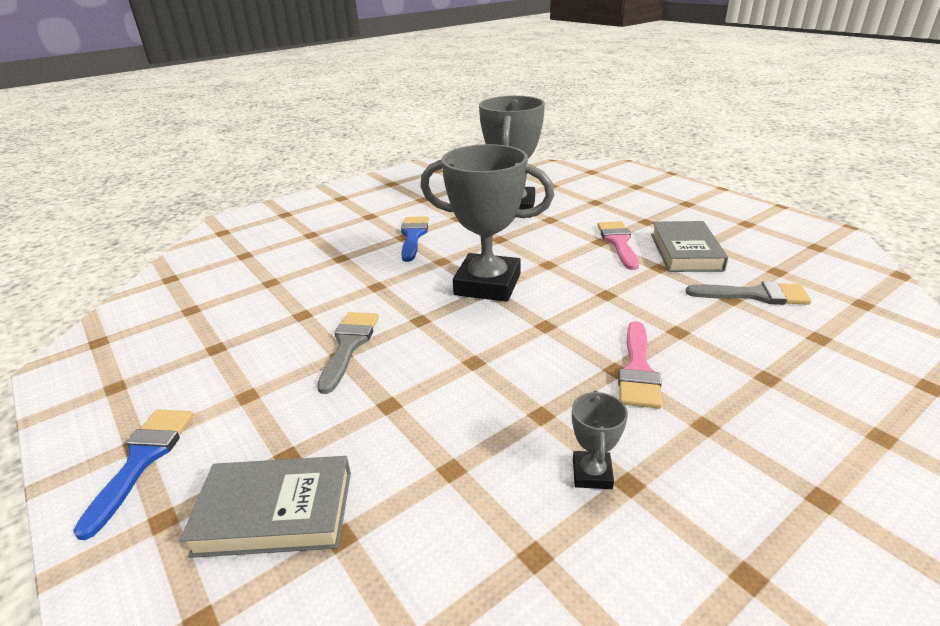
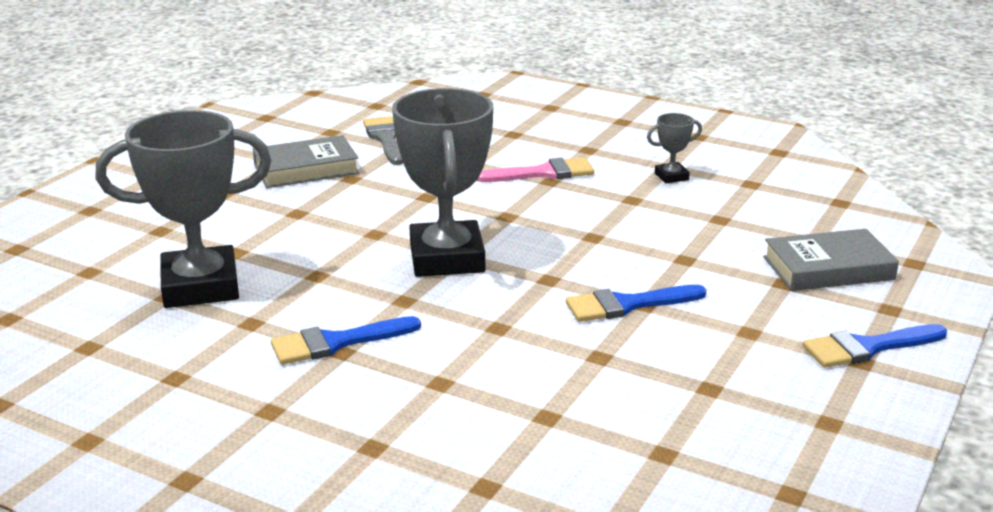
camera: 115 degrees left, 5 degrees down
grey book [180,456,351,558] -> grey book turned 75 degrees counterclockwise [763,229,899,291]
grey brush [317,312,379,394] -> blue brush [566,285,706,322]
pink brush [597,221,639,270] -> none

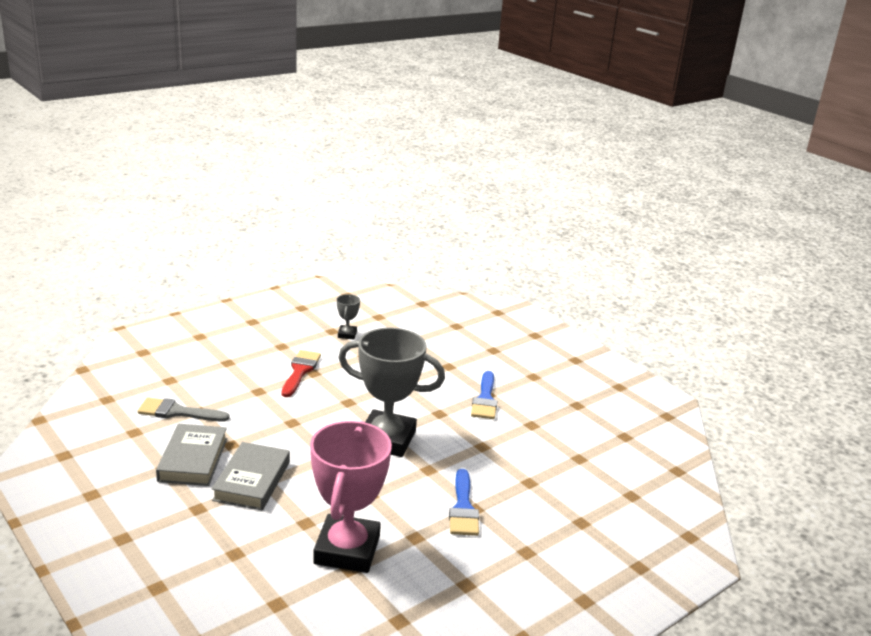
camera: 70 degrees left, 0 degrees up
grey trophy [95,110,271,308] -> pink trophy [310,421,392,573]
pink brush [477,157,594,182] -> red brush [282,350,321,397]
grey book [763,229,899,291] -> grey book moved to [212,442,290,510]
blue brush [803,324,947,368] -> none

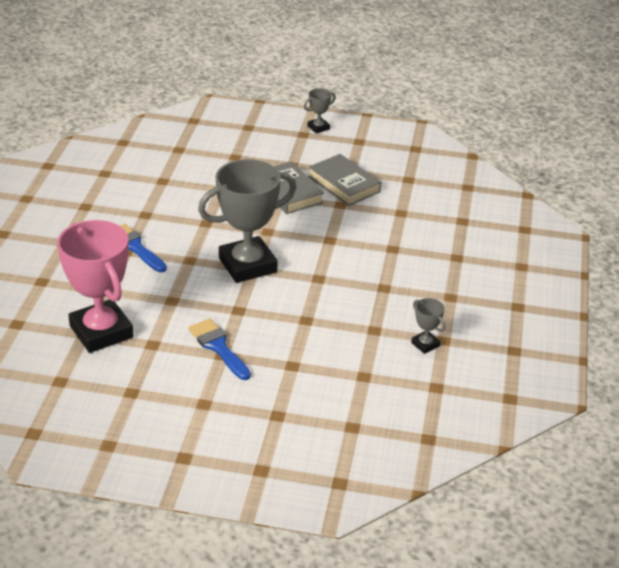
camera: 140 degrees right, 10 degrees up
grey brush [138,397,229,421] -> none
red brush [282,350,321,397] -> none
pink trophy [310,421,392,573] -> pink trophy moved to [57,220,134,353]
none -> grey trophy [304,88,336,134]

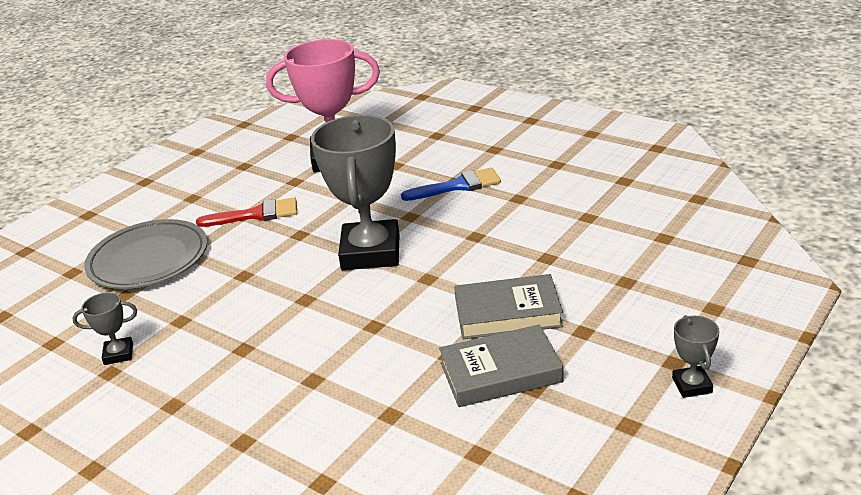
camera: 120 degrees right, 5 degrees down
blue brush [188,319,251,380] -> red brush [196,197,297,227]
none -> grey plate [84,219,207,289]

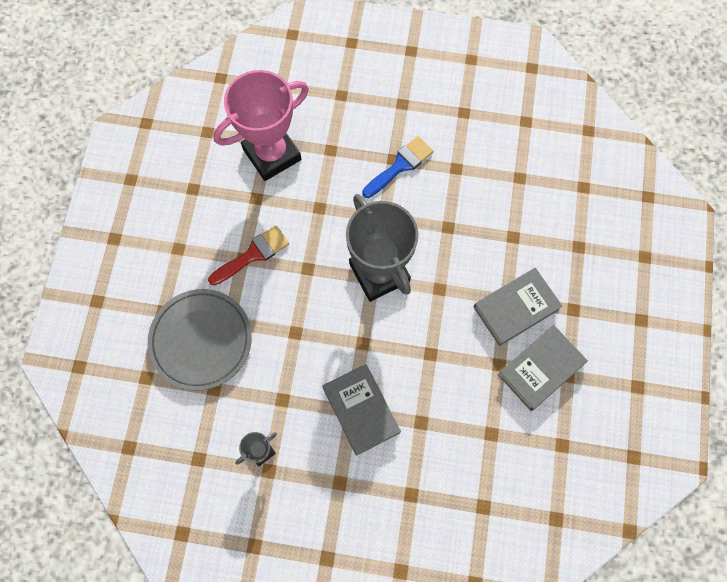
camera: 30 degrees left, 40 degrees up
grey trophy [672,315,719,398] -> none
none -> grey book [322,364,401,456]

